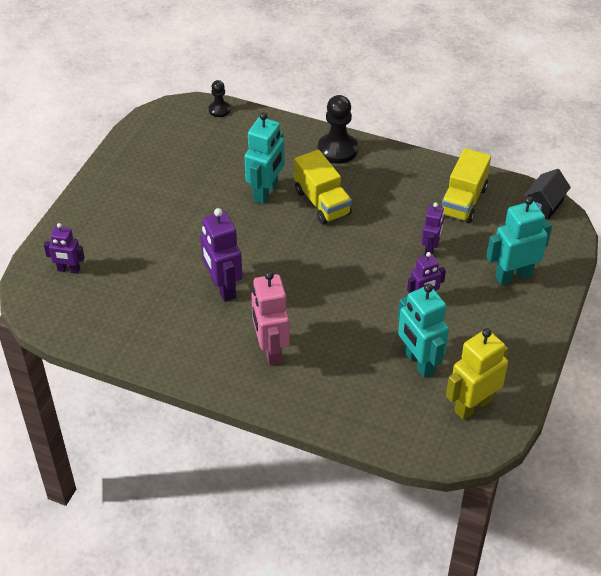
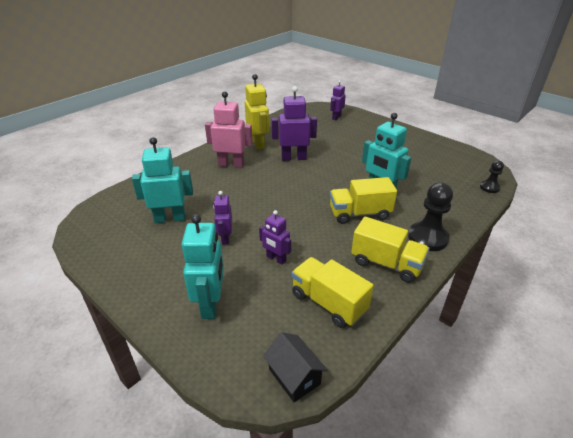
camera: 110 degrees right, 10 degrees down
yellow robot [446,328,508,420] -> yellow robot moved to [244,74,269,150]
none -> yellow truck [351,217,429,283]

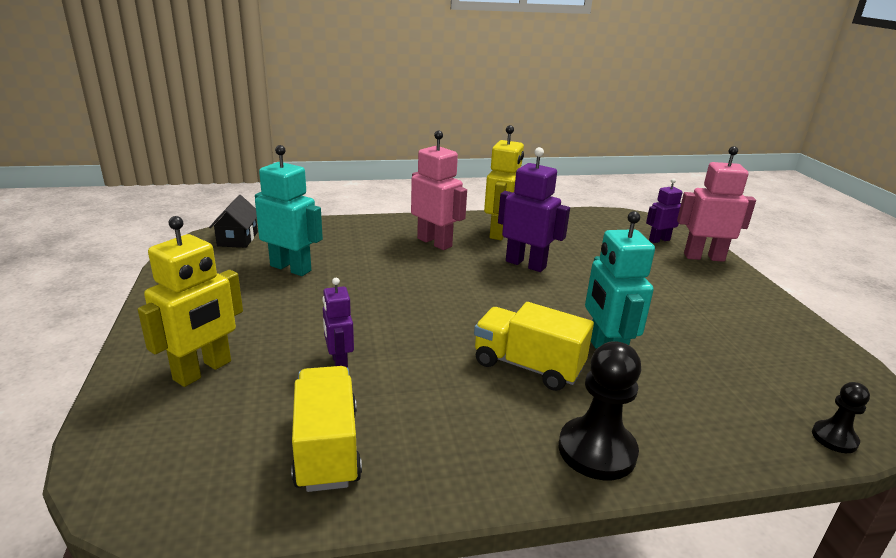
camera: 35 degrees right, 10 degrees down
turquoise robot [181,214,224,319] -> yellow robot [138,216,243,387]
purple robot [213,191,232,245] -> none
black house [263,332,328,402] -> black house moved to [209,195,258,248]
yellow truck [351,217,429,283] -> none
none -> pink robot [677,146,756,262]

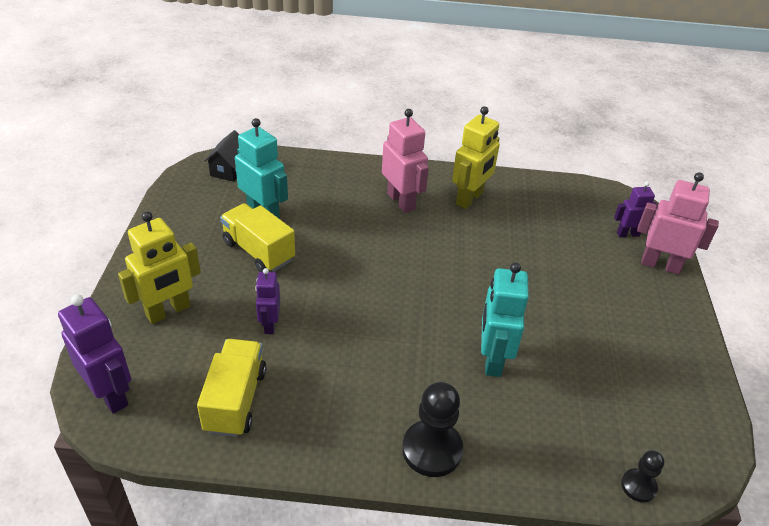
camera: 15 degrees right, 15 degrees up
yellow truck [474,302,594,391] -> yellow truck moved to [220,203,295,272]
purple robot [498,147,570,272] -> purple robot moved to [58,294,131,414]

